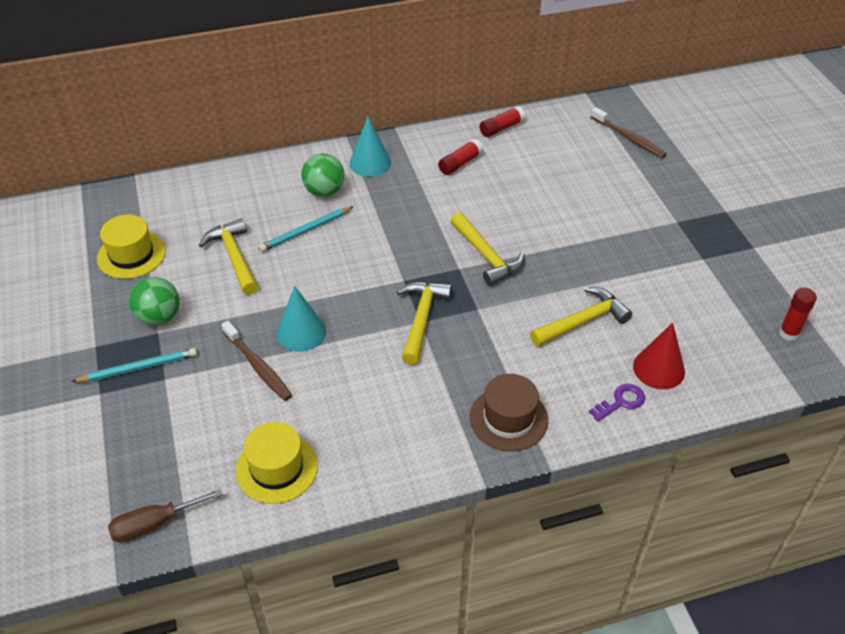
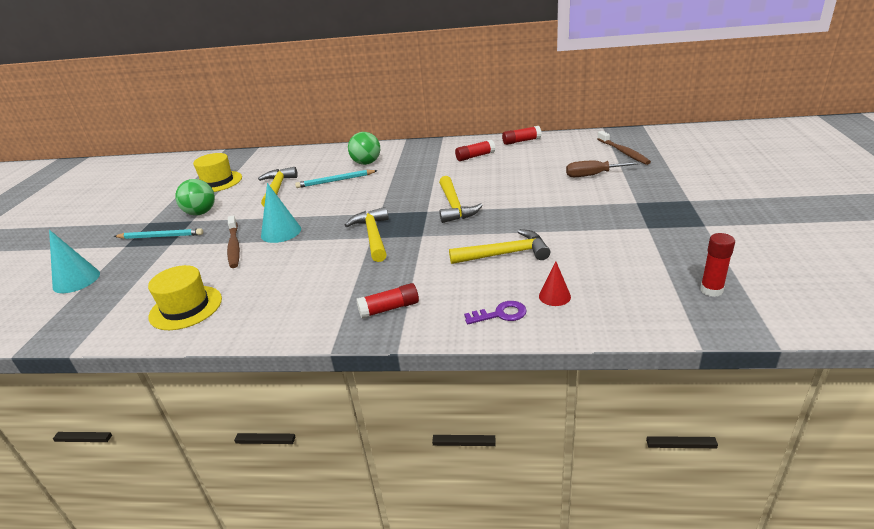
camera: 25 degrees right, 15 degrees down
brown screwdriver [108,489,223,542] -> brown screwdriver moved to [566,160,640,177]
turquoise cone [349,117,391,177] -> turquoise cone moved to [49,230,100,293]
yellow hammer [397,281,452,365] -> yellow hammer turned 45 degrees counterclockwise [345,207,389,262]
brown hat [470,374,548,451] -> red glue stick [356,283,419,319]
red cone [633,323,685,389] -> red cone [539,261,571,306], size x0.61

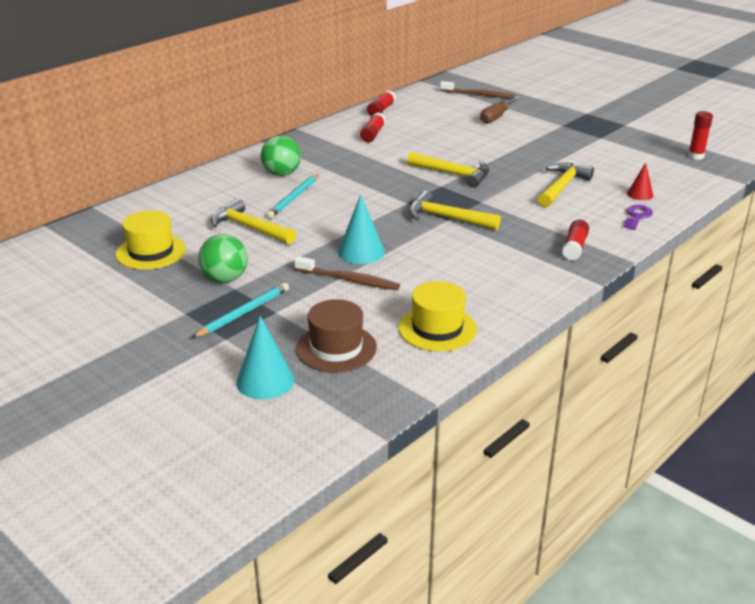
camera: 55 degrees left, 0 degrees up
none -> brown hat [296,299,377,372]

